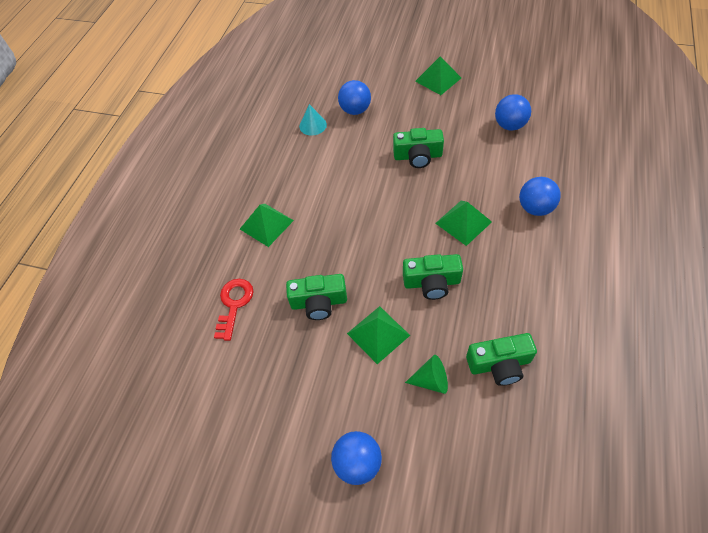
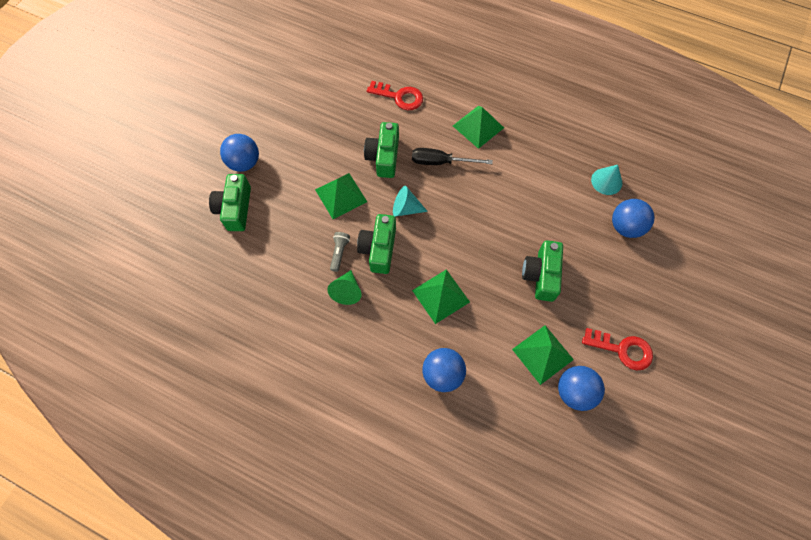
camera: 95 degrees right, 10 degrees up
green cone [405,355,448,394] -> green cone moved to [327,270,362,305]
green pyramid [415,56,461,95] -> green pyramid moved to [512,325,574,385]
green camera [466,333,537,386] -> green camera moved to [209,174,251,231]
none -> grey flashlight [330,232,350,272]
none -> turquoise cone [393,186,428,217]
none -> black screwdriver [412,148,493,165]
none -> red key [582,328,653,370]

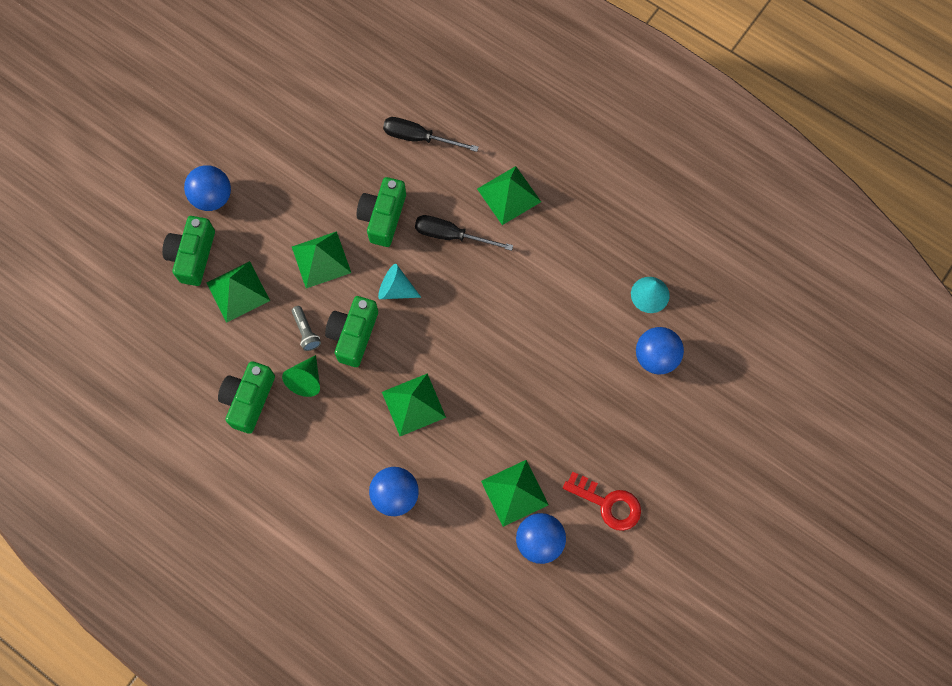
camera: 10 degrees right, 5 degrees up
grey flashlight [330,232,350,272] -> grey flashlight turned 135 degrees clockwise [292,306,321,351]
red key [366,81,423,110] -> black screwdriver [383,117,479,152]
green camera [522,240,563,302] -> green camera moved to [218,361,275,434]
none -> green pyramid [207,261,270,323]

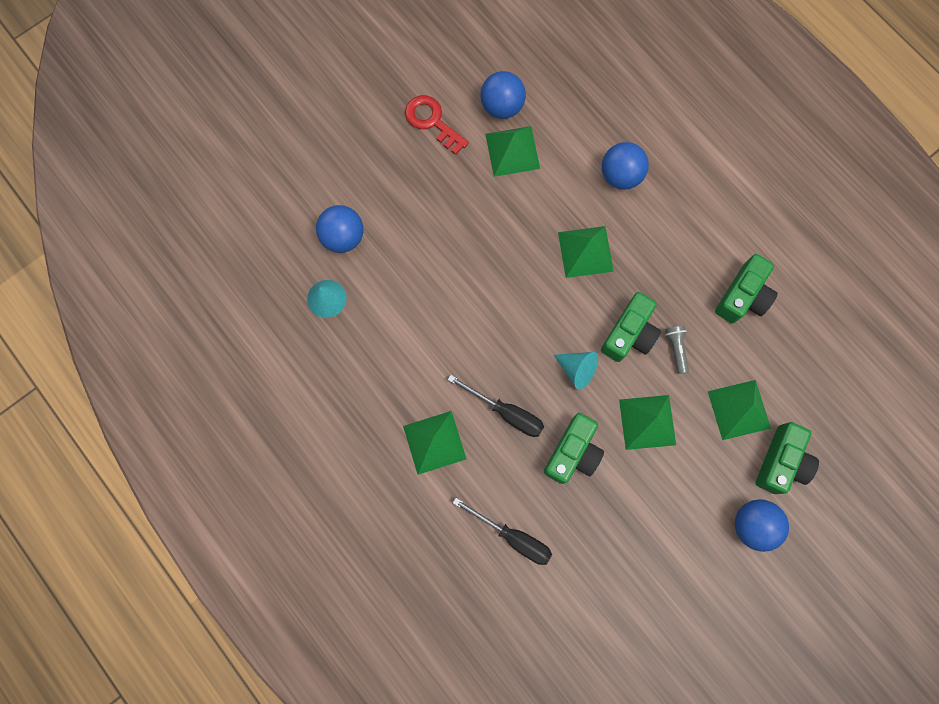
camera: 165 degrees left, 5 degrees up
green cone [282,355,320,397] -> none

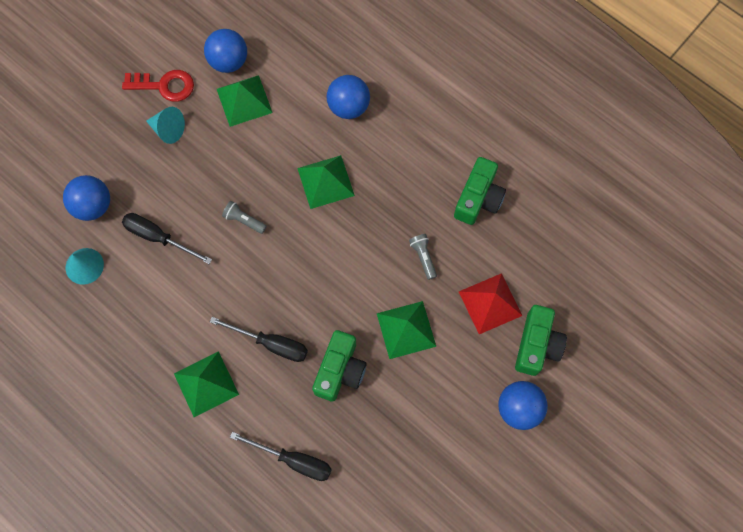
camera: 10 degrees left, 5 degrees down
red key [405,95,469,155] -> red key turned 150 degrees clockwise [122,70,194,102]
turquoise cone [554,352,598,390] -> turquoise cone moved to [146,107,185,144]
green camera [601,292,661,362] -> none
green pyramid [708,380,771,440] -> red pyramid [459,273,522,334]
none -> black screwdriver [122,213,212,264]
none -> grey flashlight [222,201,267,234]

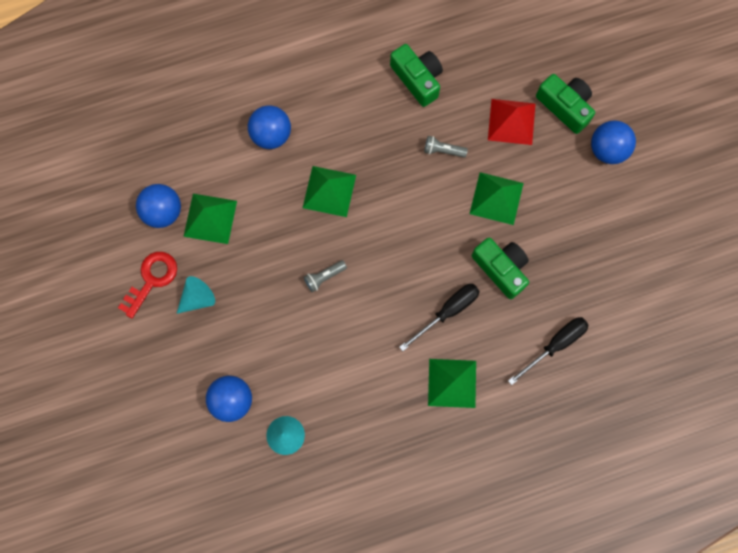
camera: 60 degrees left, 5 degrees up
black screwdriver [122,213,212,264] -> none

